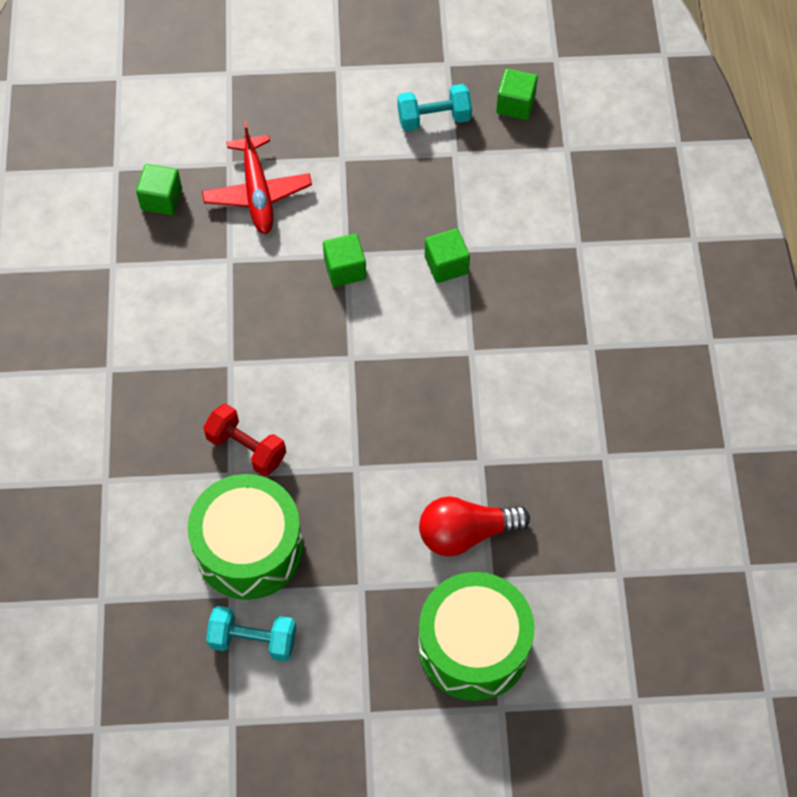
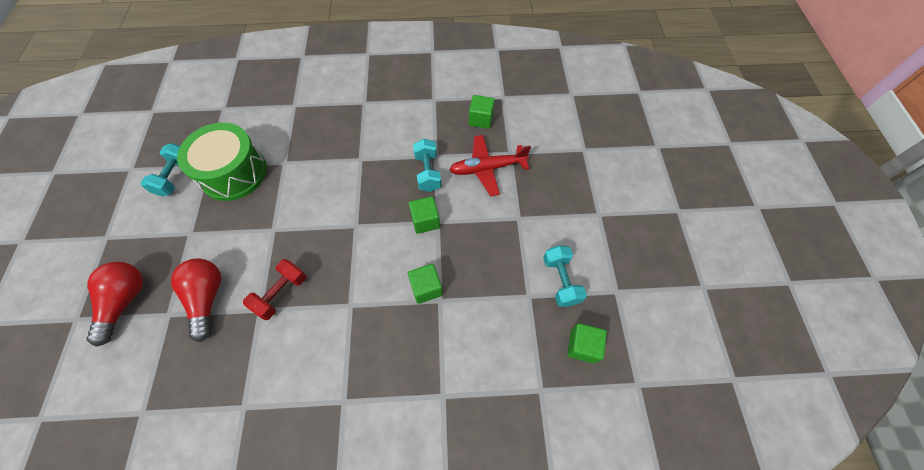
camera: 90 degrees right, 0 degrees up
red dumbbell [203,404,286,476] -> red dumbbell moved to [243,259,306,320]
green drum [418,572,535,701] -> red light bulb [86,262,143,347]
none -> turquoise dumbbell [413,139,442,192]

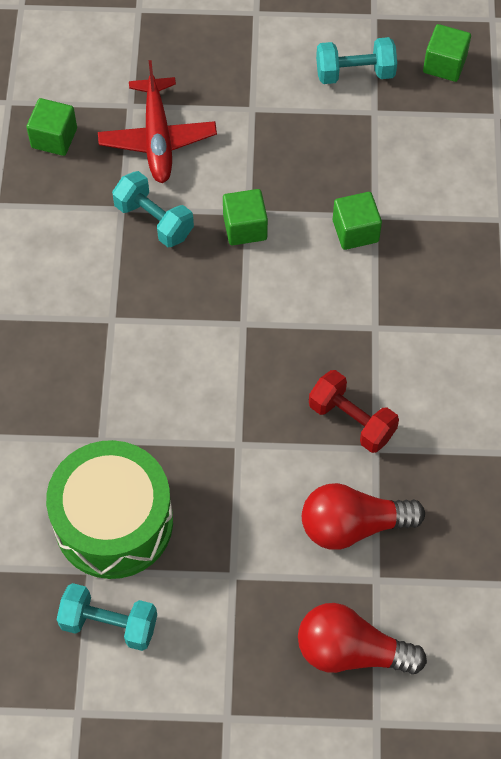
camera: 85 degrees left, 0 degrees up
turquoise dumbbell [413,139,442,192] -> turquoise dumbbell turned 45 degrees clockwise [112,171,194,247]

